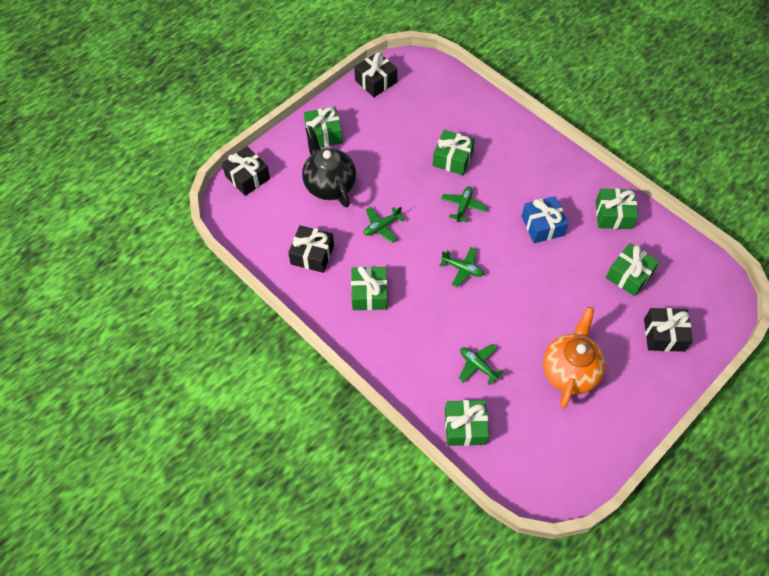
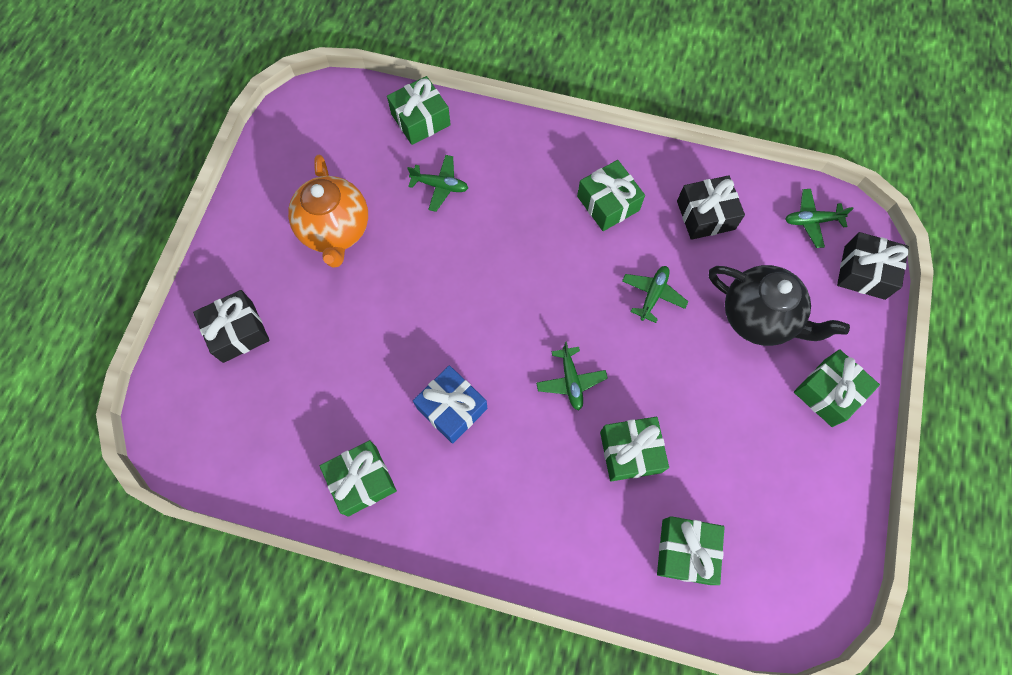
camera: 150 degrees right, 10 degrees up
black gift [354,52,397,97] -> none
green plane [439,247,484,287] -> green plane moved to [785,189,854,248]
green gift [606,243,660,296] -> green gift moved to [657,516,725,585]

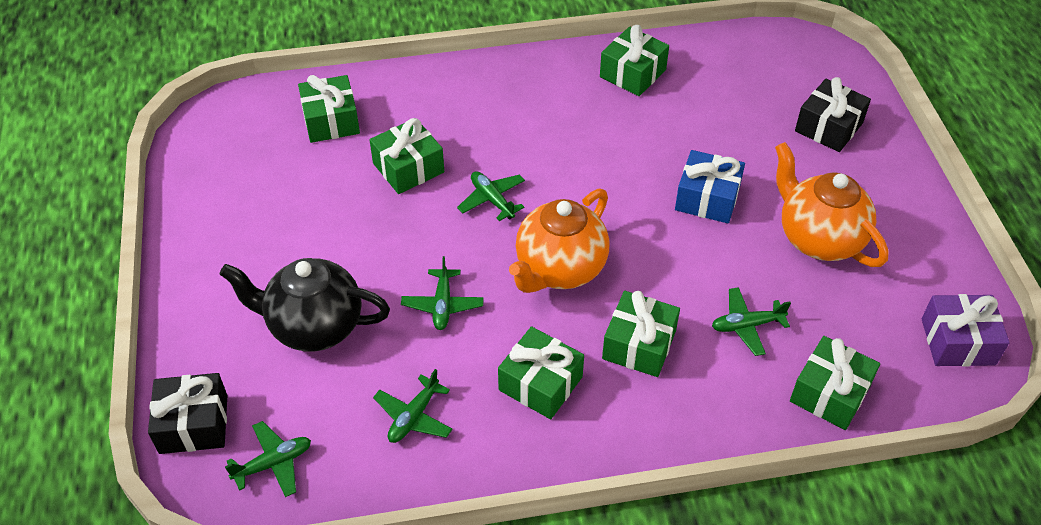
camera: 155 degrees right, 20 degrees down
blue gift [413,365,487,444] -> blue gift moved to [675,150,745,223]
black gift [677,175,745,240] -> green plane [373,369,453,443]
green gift [794,349,880,427] -> green gift moved to [602,291,680,377]
none -> orange teapot [509,188,609,293]
none -> purple gift [922,294,1010,367]

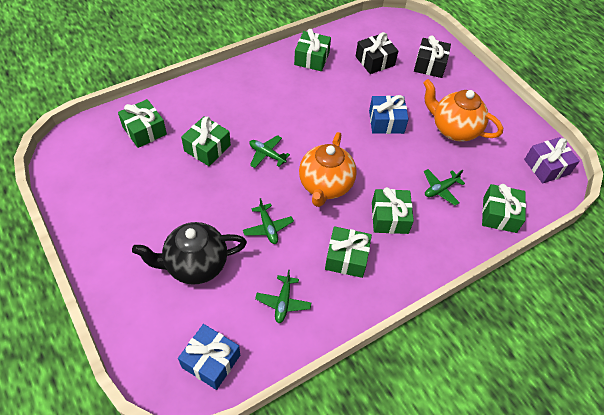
camera: 25 degrees left, 5 degrees up
black gift [148,373,227,454] -> black gift moved to [356,32,398,74]
green plane [225,421,311,497] -> blue gift [178,324,240,390]

